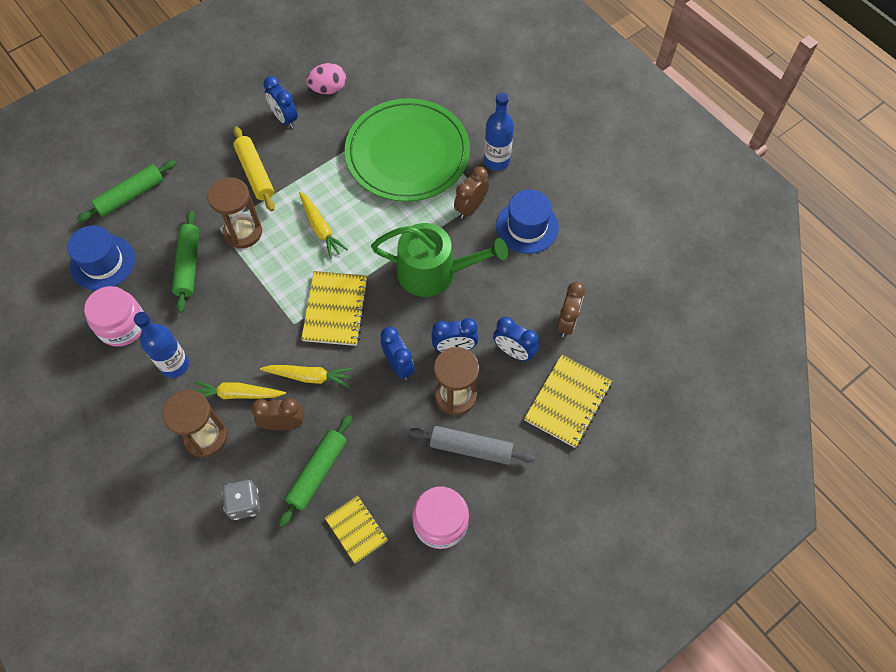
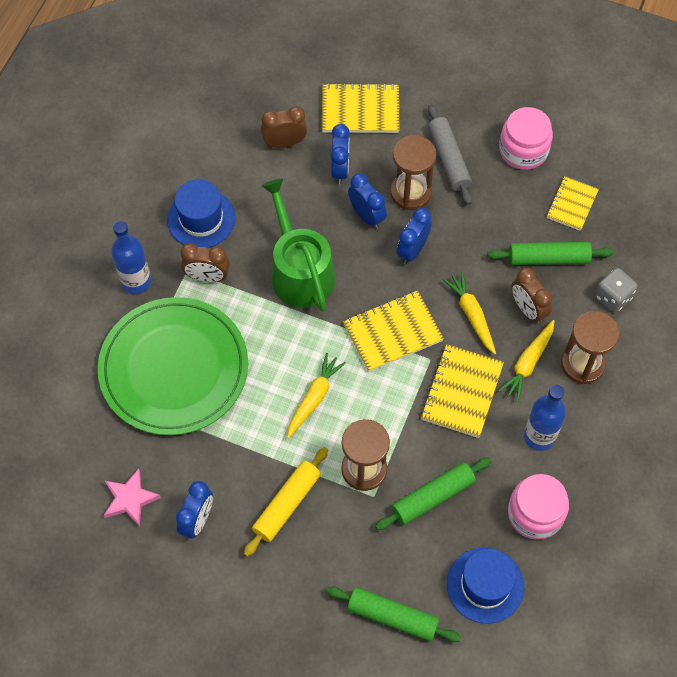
camera: 120 degrees left, 0 degrees up
yellow carrot [193,381,286,399] -> yellow carrot turned 60 degrees clockwise [498,320,554,402]
pink egg [306,63,346,94] -> pink star [104,469,161,527]
none -> yellow notebook [421,344,504,438]

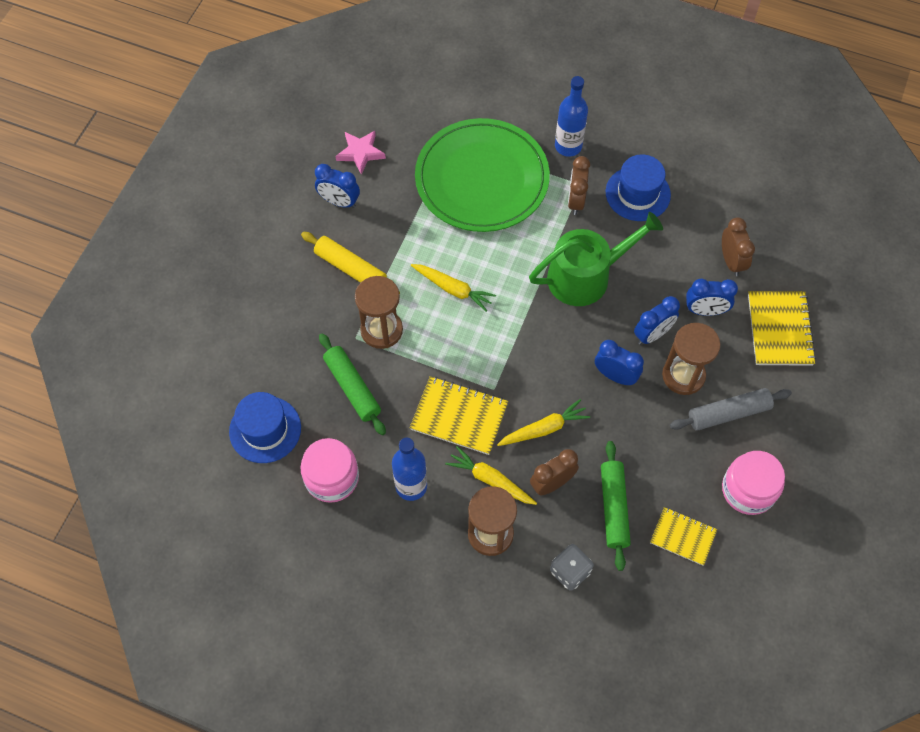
camera: 90 degrees right, 0 degrees up
green rolling pin [326,587,461,642] -> none
yellow notebook [343,291,444,372] -> none

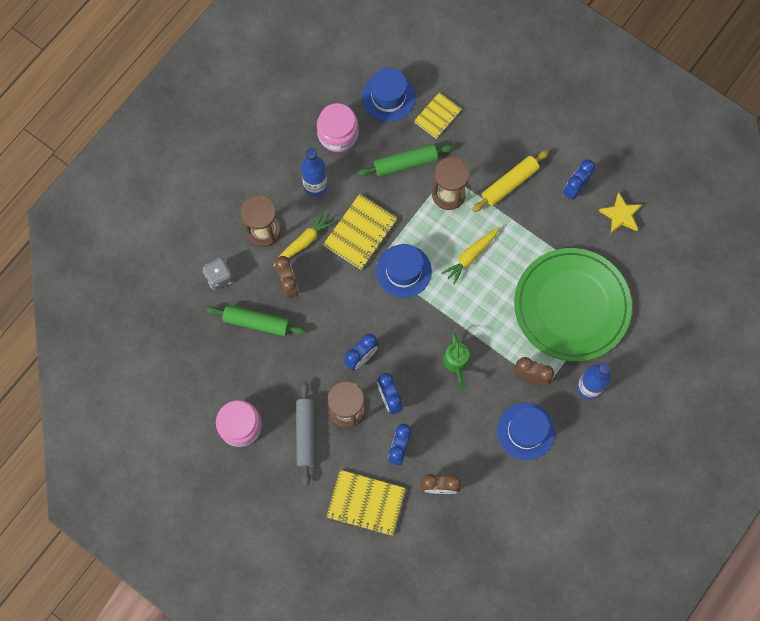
camera: 105 degrees right, 10 degrees up
pink star [336,131,386,174] -> yellow star [599,192,642,233]
yellow carrot [497,399,590,446] -> none
green watering can [529,212,663,306] -> green watering can [443,332,469,390], size x0.51
yellow notebook [650,507,717,566] -> yellow notebook moved to [414,92,462,139]
none -> blue hat [376,244,432,298]

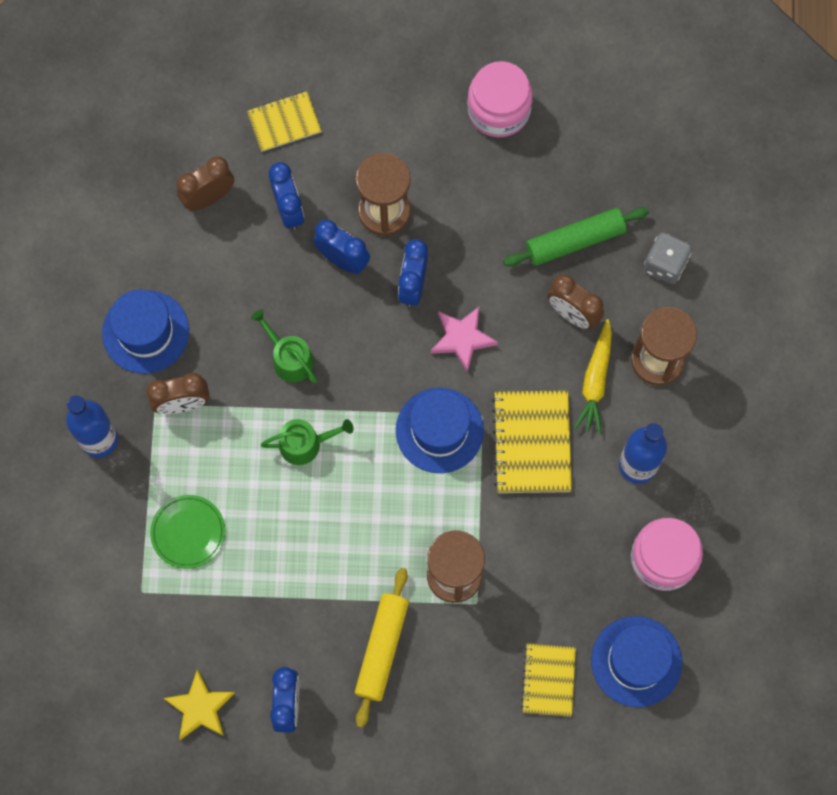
camera: 145 degrees right, 0 degrees up
grey rolling pin [296,381,315,486] -> none
yellow notebook [326,470,406,536] -> yellow notebook [247,91,322,152], size x0.65
green rolling pin [358,144,453,177] -> none
yellow carrot [442,227,500,285] -> none
green plate [514,248,632,361] -> green plate [150,495,225,569], size x0.40
none -> green watering can [261,419,354,465]
none -> pink star [431,306,498,373]

